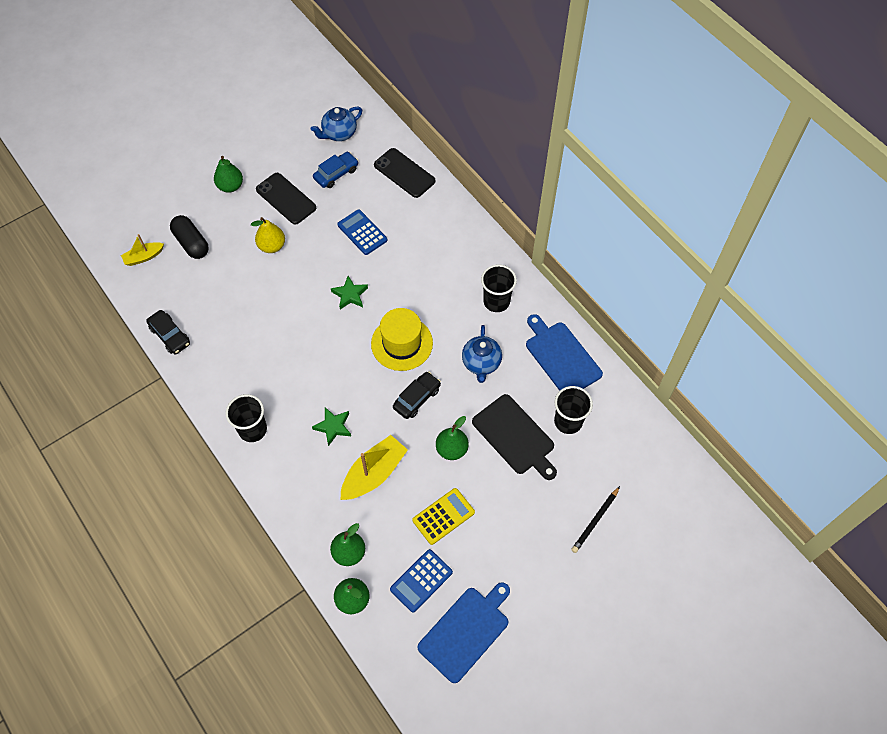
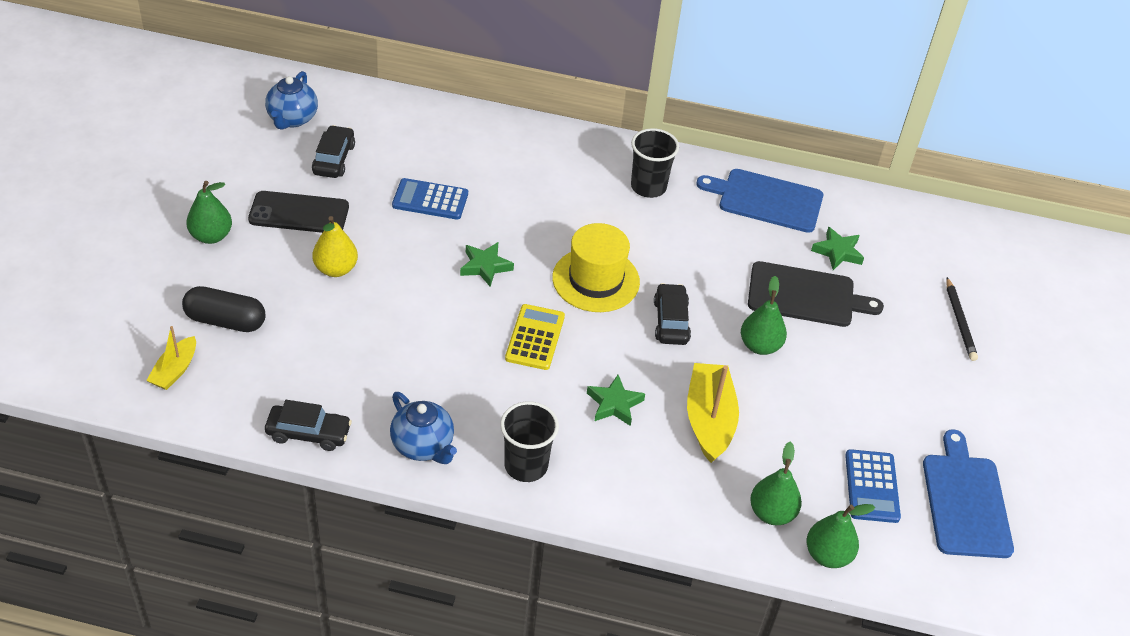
camera: 45 degrees left, 15 degrees down
blue car [313,152,359,188] -> black car [312,125,355,178]
black phone [374,148,436,198] -> none
yellow calculator [412,488,475,545] -> yellow calculator moved to [505,304,565,370]
blue teapot [462,325,502,383] -> blue teapot moved to [390,392,457,464]
black cup [554,386,593,434] -> green star [811,227,864,270]

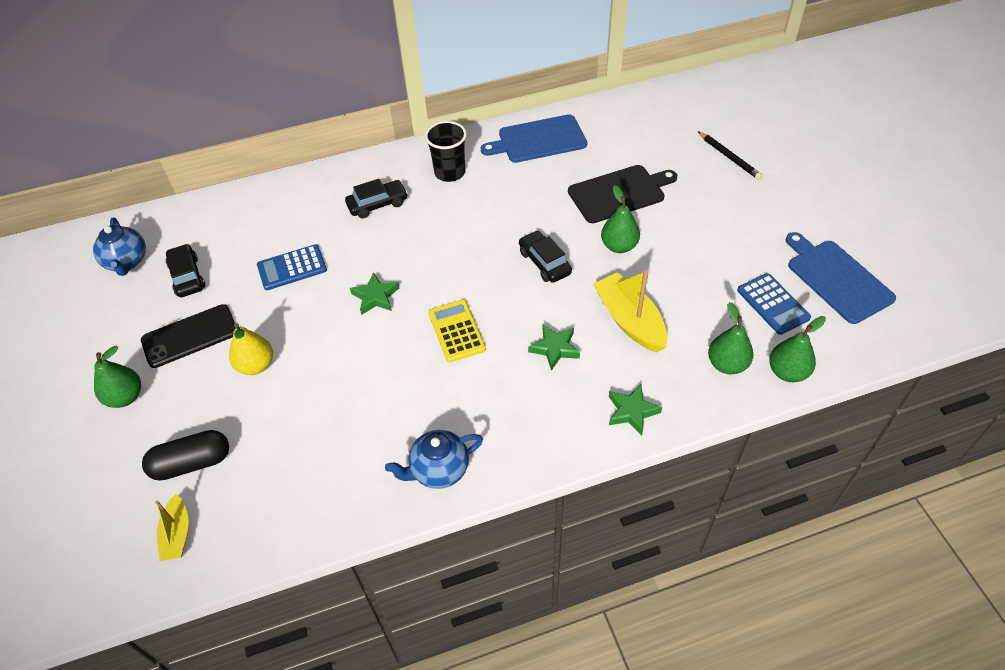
camera: 25 degrees left, 5 degrees up
black car [265,400,352,451] -> black car moved to [345,179,408,218]
blue teapot [390,392,457,464] -> blue teapot turned 135 degrees clockwise [385,430,483,489]
black cup [500,401,559,482] -> none
yellow hat [552,223,640,312] -> none
green star [811,227,864,270] -> green star moved to [609,384,662,436]

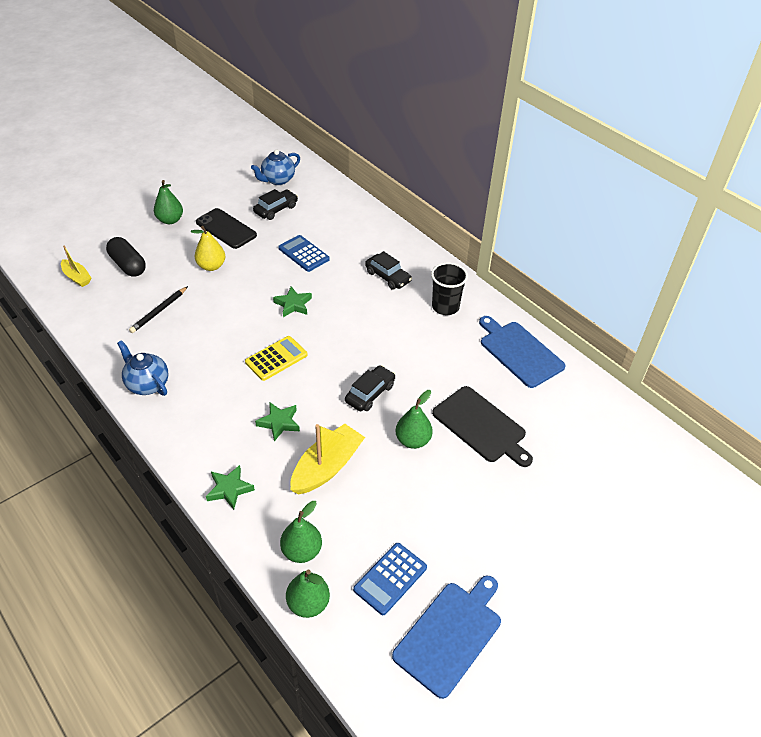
camera: 65 degrees right, 5 degrees down
yellow boat [155,494,189,561] -> yellow boat turned 105 degrees counterclockwise [61,246,91,287]
black pencil [698,131,763,180] -> black pencil moved to [129,286,188,333]

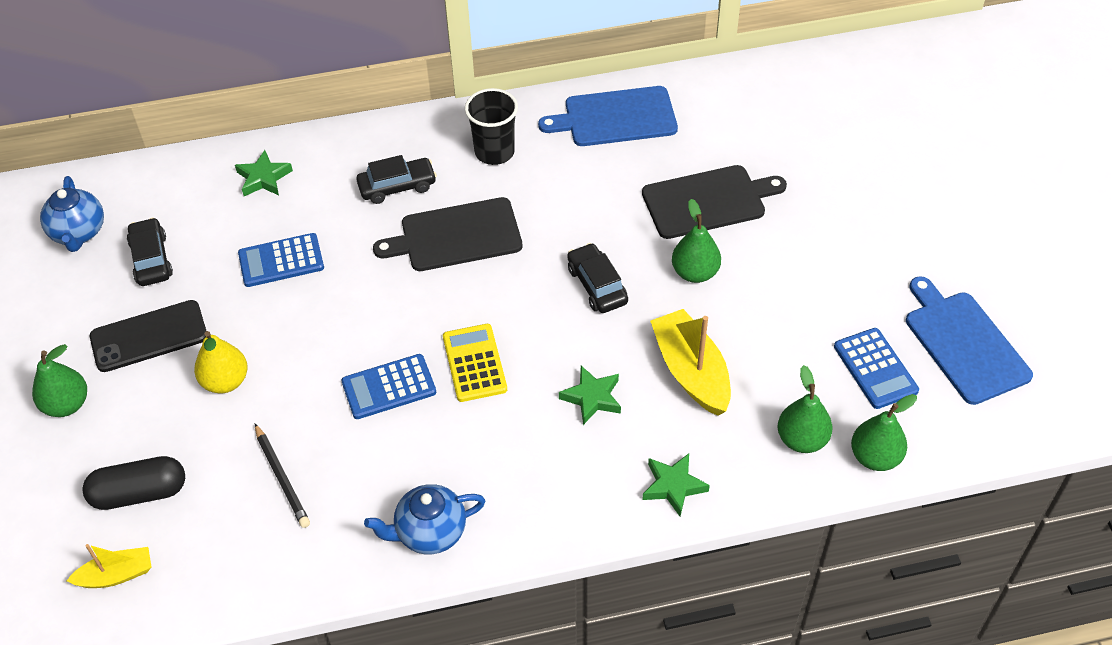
camera: 60 degrees left, 5 degrees up
green star [273,287,312,317] -> green star moved to [235,150,293,196]
none -> blue calculator [342,354,436,419]
none -> black cutting board [373,197,522,271]

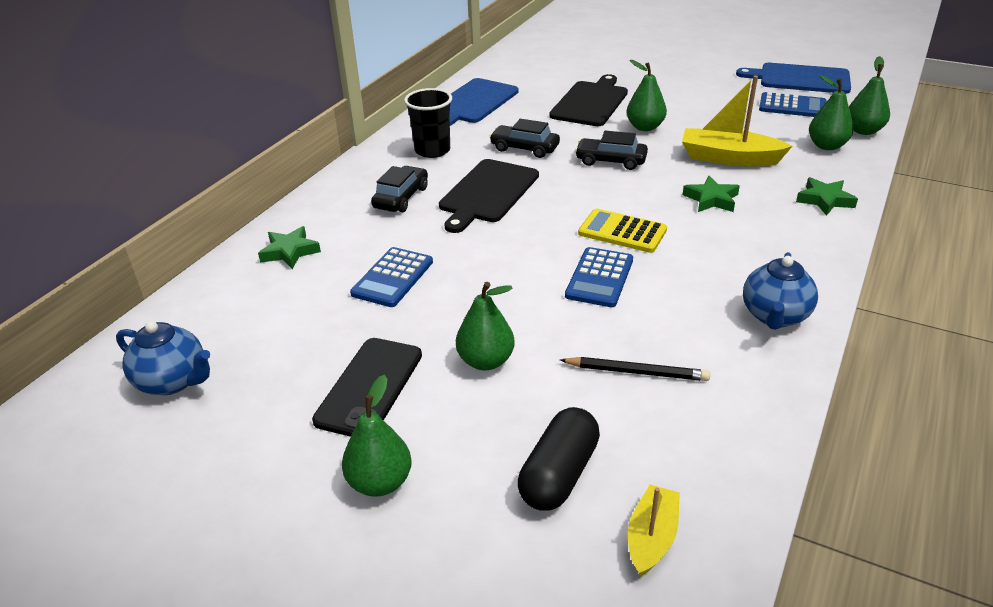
camera: 50 degrees left, 15 degrees down
black car [127,217,173,286] -> black car moved to [489,119,560,158]
yellow pear [194,331,248,393] -> green pear [456,282,515,370]

